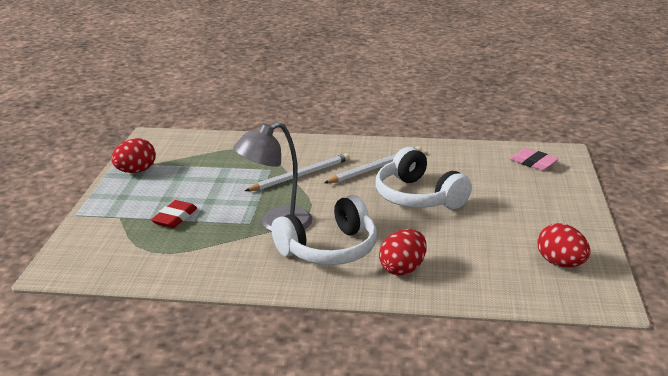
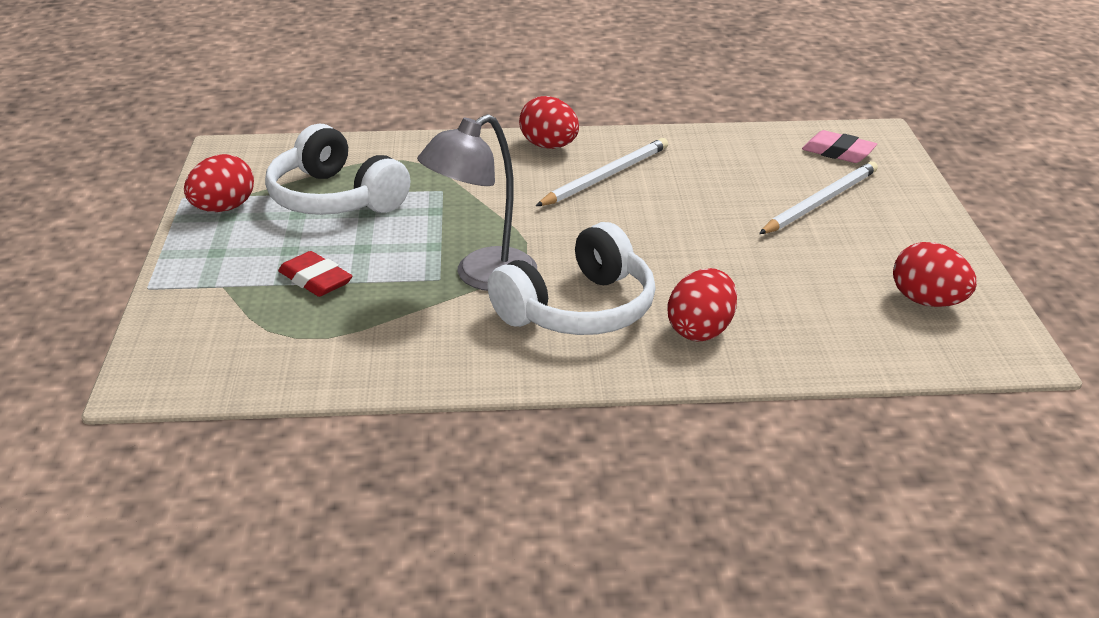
camera: 10 degrees left, 5 degrees up
red eraser [151,200,197,228] -> red eraser turned 60 degrees counterclockwise [278,251,353,297]
white pencil [245,153,350,191] -> white pencil moved to [759,161,878,234]
white headphones [376,147,472,209] -> white headphones moved to [265,124,410,215]
none -> red egg [519,96,579,149]

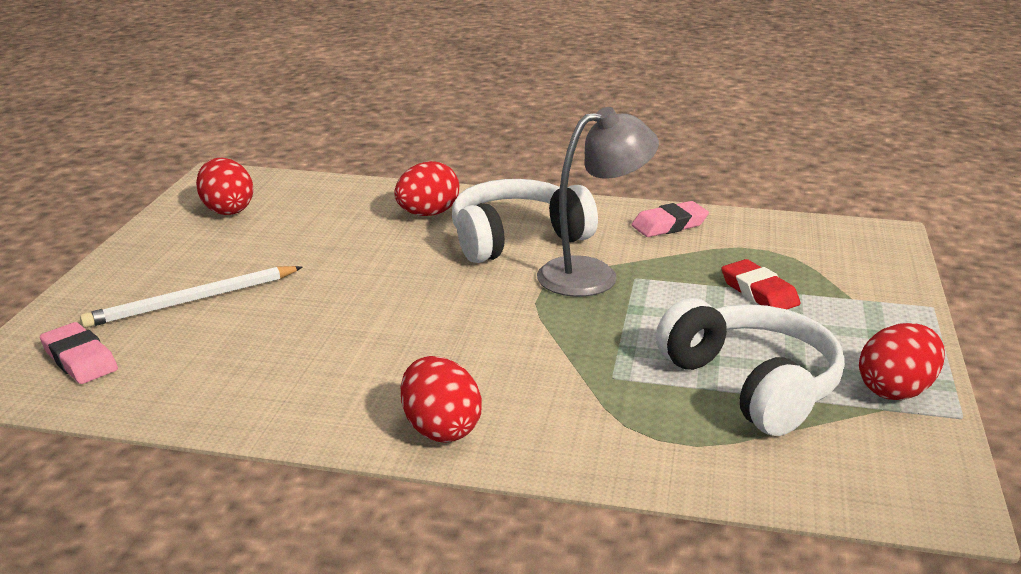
camera: 165 degrees left, 5 degrees down
white pencil [536,138,668,206] -> none
none -> pink eraser [631,201,709,237]

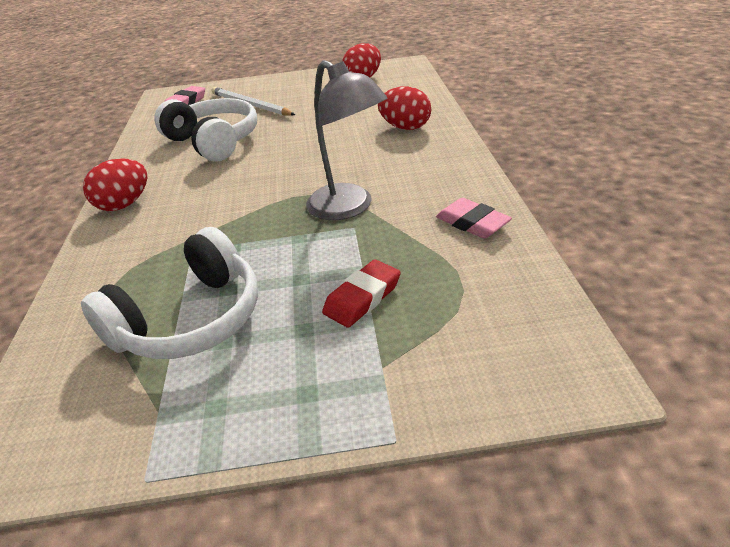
camera: 75 degrees right, 10 degrees up
white headphones [452,179,598,263] -> white headphones moved to [154,98,257,161]
red egg [859,323,945,400] -> none

